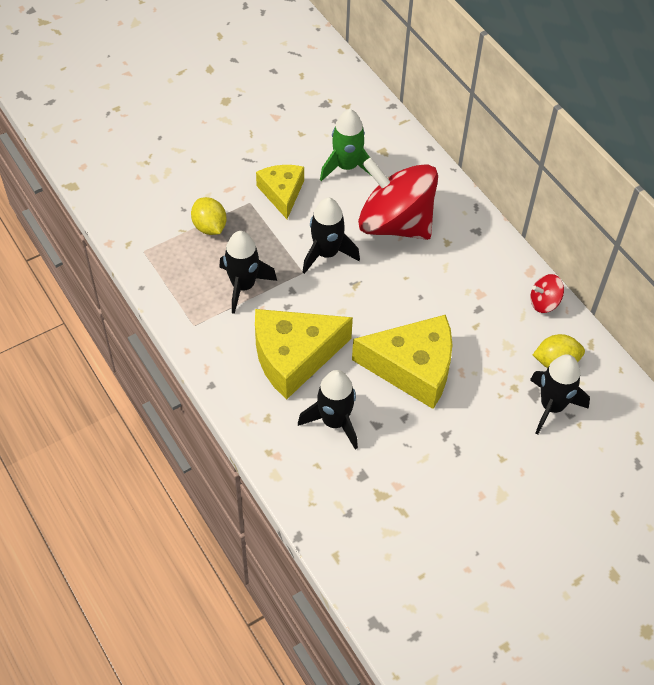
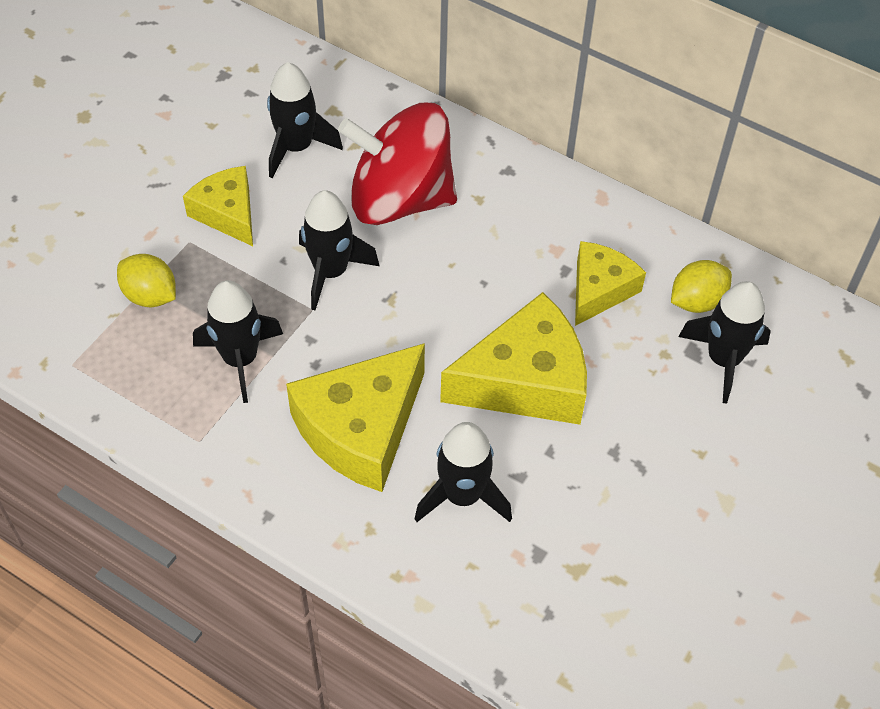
camera: 25 degrees left, 0 degrees up
green rocket [320,109,371,181] -> black rocket [267,62,343,178]
red spinning top [530,274,564,313] -> none
none -> yellow cheese [575,241,646,326]

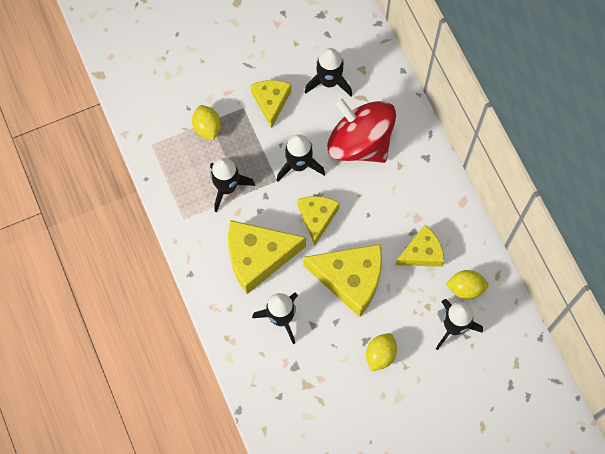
camera: 35 degrees right, 15 degrees up
none -> yellow cheese [298,196,340,245]
none -> yellow lemon [366,333,397,371]

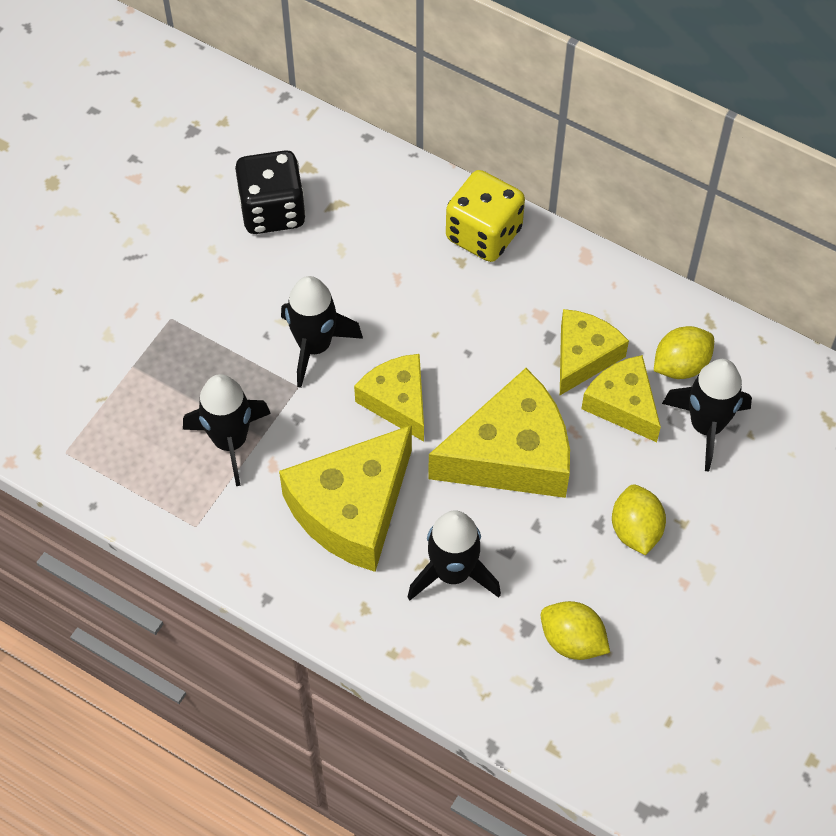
camera: 35 degrees left, 10 degrees down
yellow lemon [192,105,221,141] -> yellow lemon moved to [541,601,610,660]
yellow cheese [250,80,291,129] -> yellow cheese moved to [581,355,661,442]
black rocket [305,48,352,96] -> black dice [235,150,306,234]
red spinning top [327,97,396,163] -> none
none -> yellow dice [446,170,525,262]

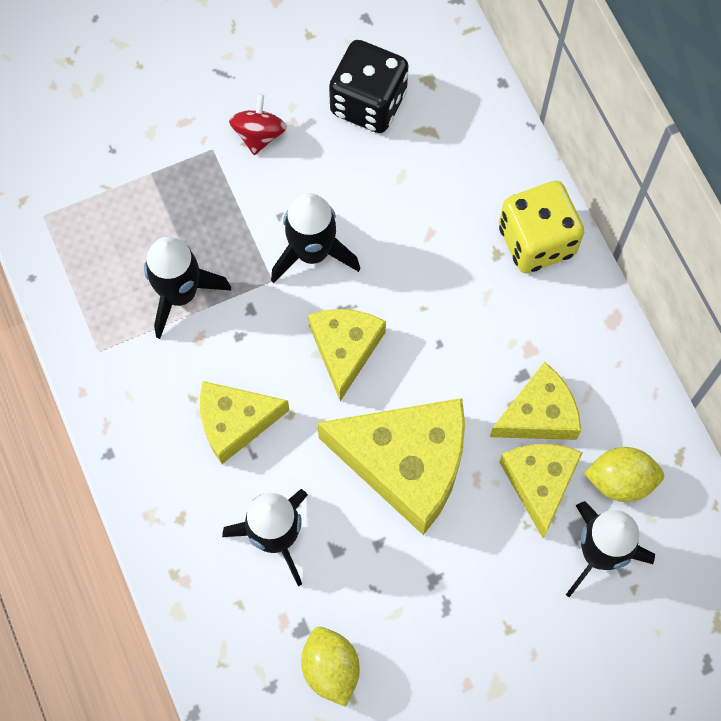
camera: 35 degrees right, 10 degrees up
yellow cheese [279,425,412,572] -> yellow cheese [200,381,289,464], size x0.61
yellow lemon [612,484,666,555] -> none
none -> red spinning top [229,94,287,155]

